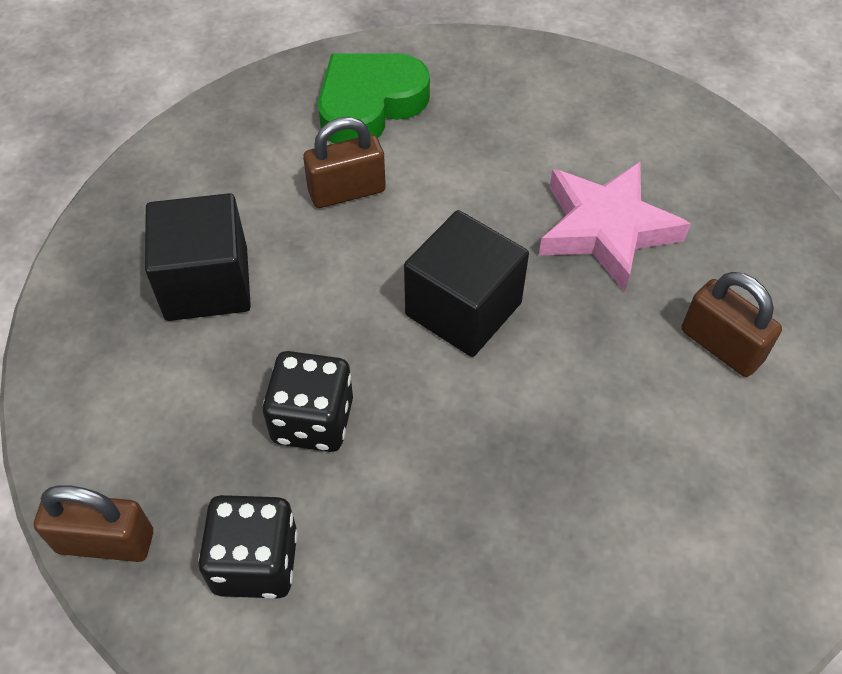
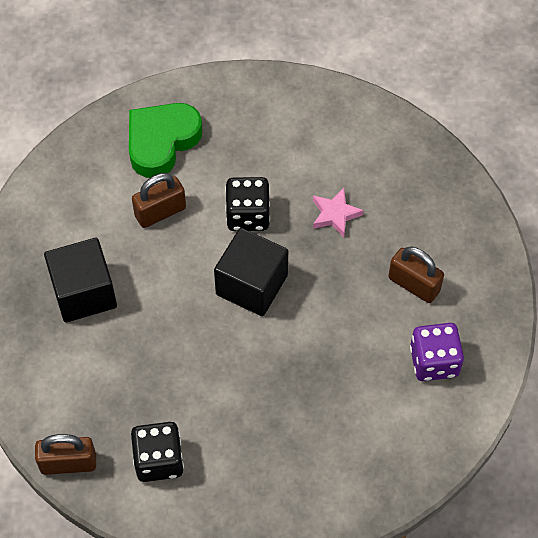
camera: 10 degrees left, 5 degrees up
black dice [263,351,353,452] -> black dice moved to [225,177,270,231]
pink star [539,162,691,292] -> pink star [313,188,364,237], size x0.55
none -> purple dice [410,323,464,381]

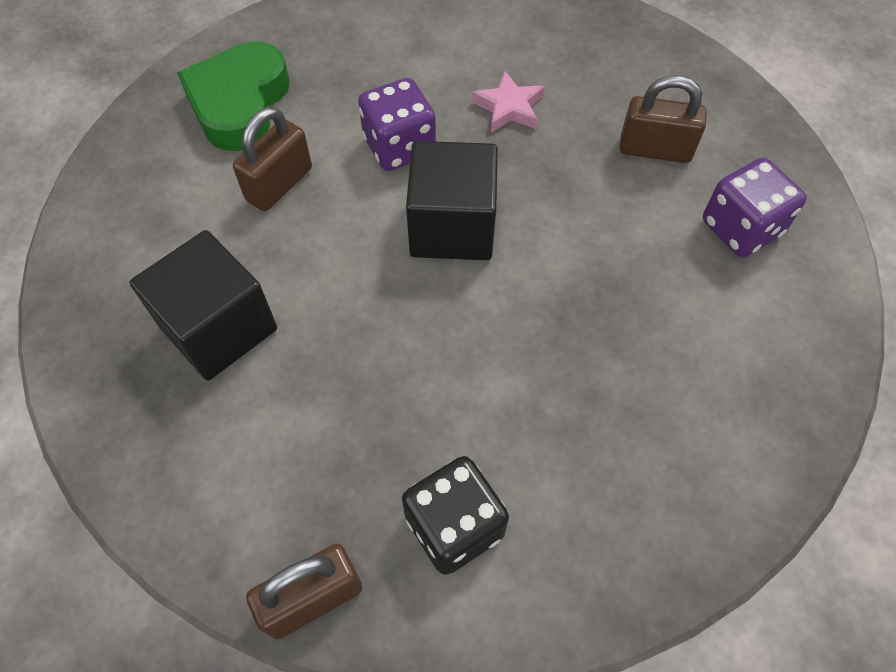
camera: 25 degrees left, 0 degrees up
black dice [225,177,270,231] -> purple dice [358,78,436,171]

